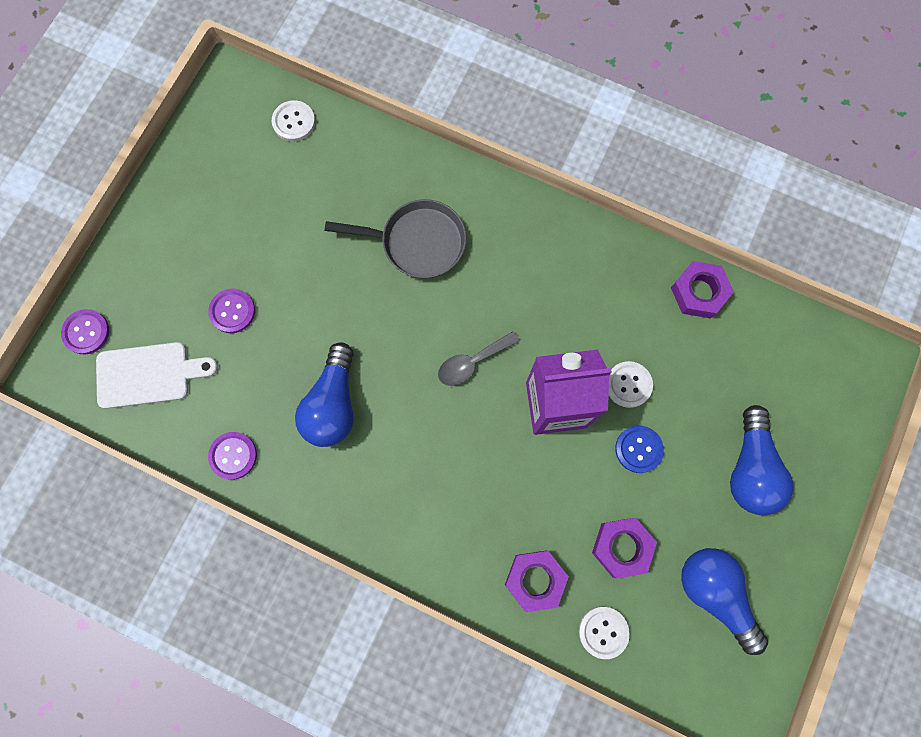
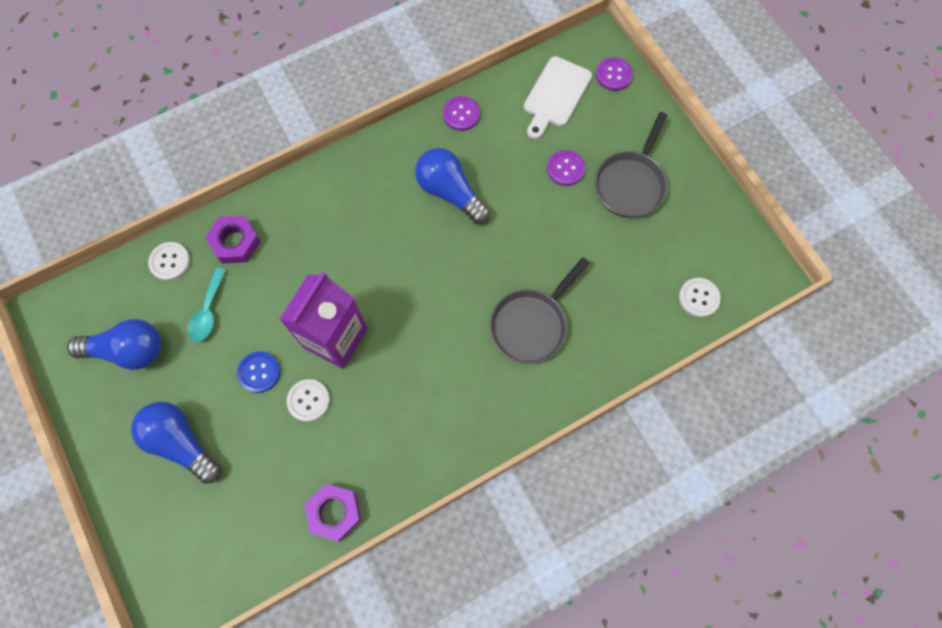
camera: 125 degrees right, 5 degrees down
grey spoon [438,331,520,386] -> none
purple nut [592,518,657,579] -> turquoise spoon [187,268,226,342]
none -> grey pan [594,112,668,218]

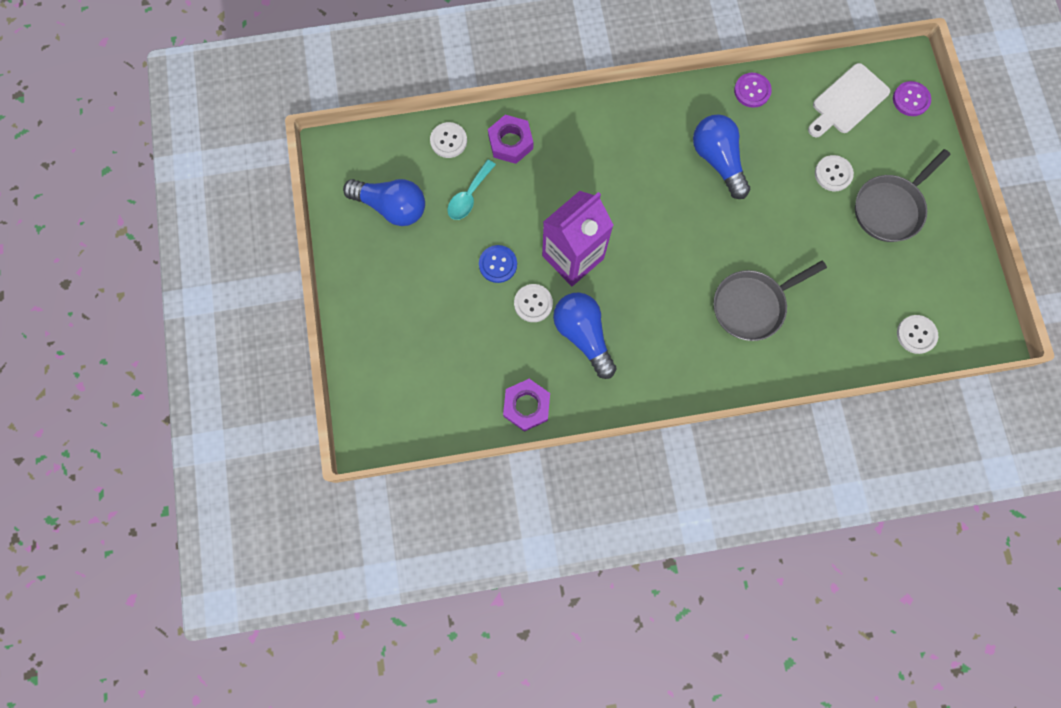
camera: 20 degrees right, 5 degrees up
blue light bulb [131,402,221,484] -> blue light bulb moved to [553,292,616,379]
purple button [547,150,585,186] -> white button [815,155,854,191]

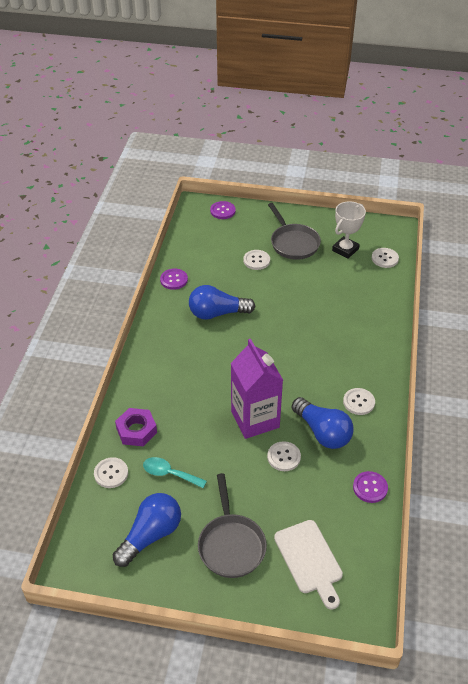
camera: 70 degrees left, 30 degrees down
turquoise spoon [447,160,496,220] -> turquoise spoon turned 150 degrees clockwise [143,457,207,488]
blue button [479,245,517,283] -> none
purple nut [503,379,550,432] -> purple button [353,471,388,503]
blue light bulb [553,292,616,379] -> blue light bulb turned 120 degrees counterclockwise [292,397,354,449]
grey pan [713,261,827,341] -> grey pan moved to [198,473,267,578]
white cutting board [808,63,890,137] -> white cutting board moved to [274,520,343,610]
none -> white trophy [332,201,366,259]
none -> white button [343,388,375,415]

